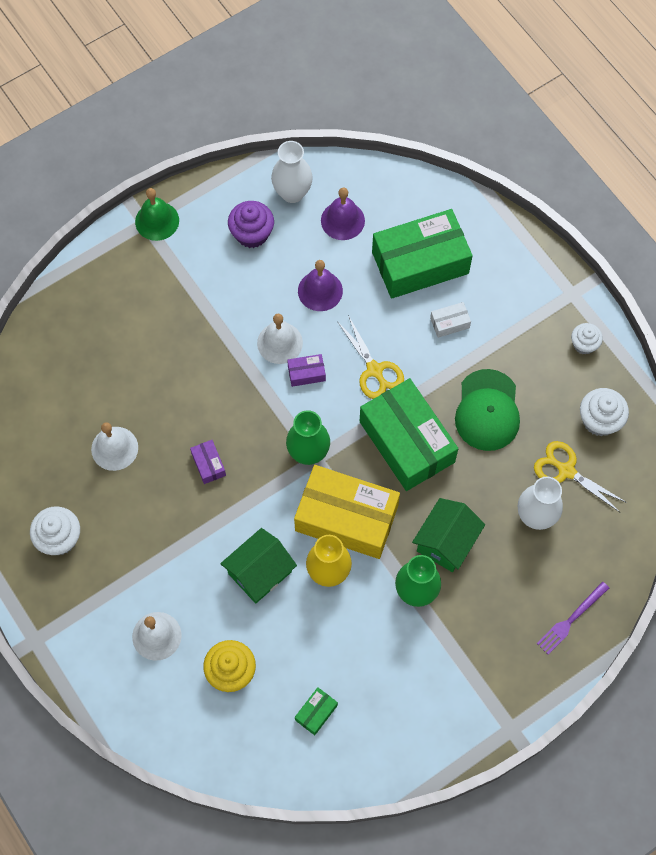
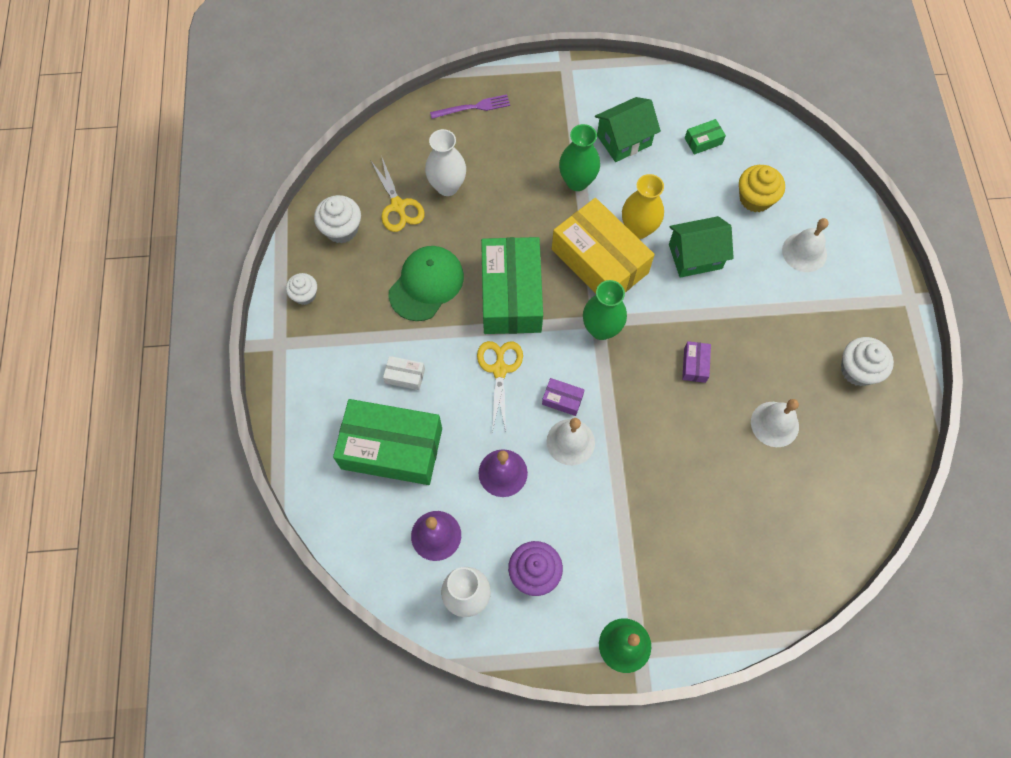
camera: 150 degrees left, 0 degrees up
green house [412,498,485,572] -> green house moved to [595,97,661,162]

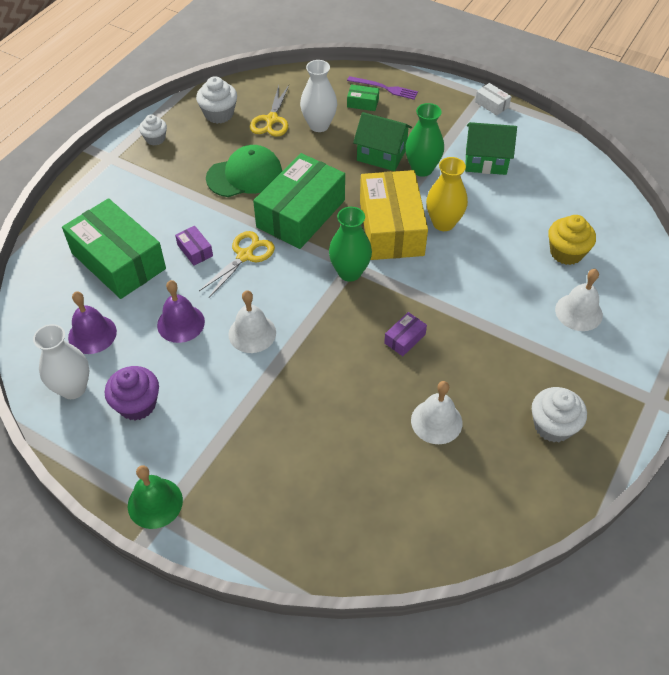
camera: 35 degrees right, 15 degrees down
white box [383,356,425,390] -> white box moved to [475,83,511,116]
purple box [542,378,585,416] -> purple box moved to [175,226,213,266]
green house [669,216,734,278] -> green house moved to [353,112,412,171]
green box [685,119,726,155] -> green box moved to [347,84,379,111]

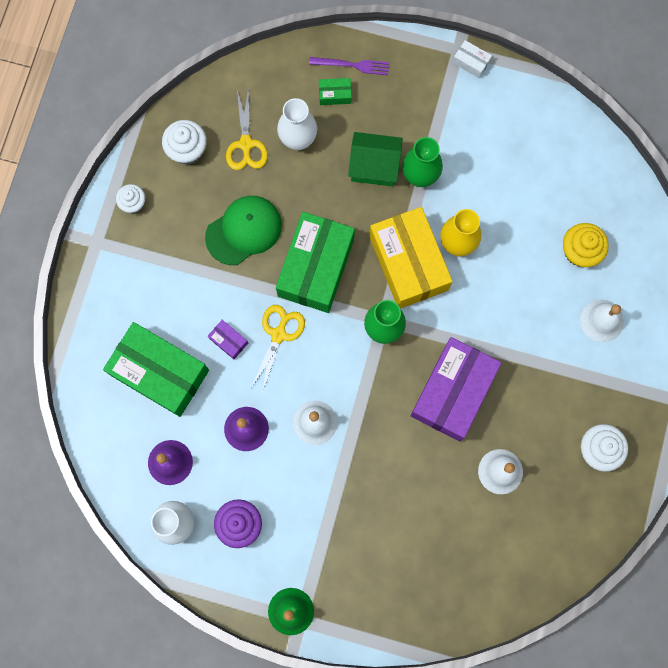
camera: 15 degrees left, 25 degrees up
purple box [384,312,427,356] -> purple box [411,337,501,441], size x2.48
green house [465,122,517,175] -> none

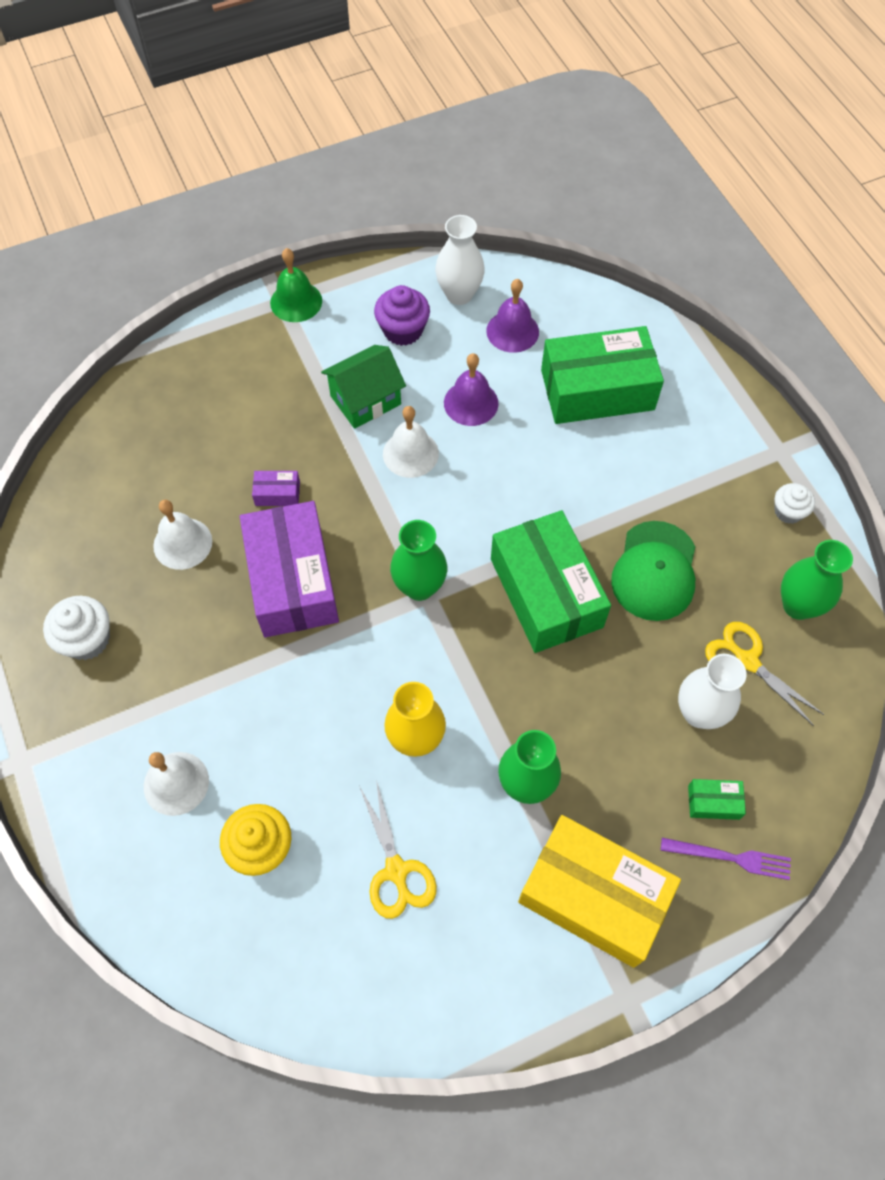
camera: 140 degrees right, 15 degrees down
white cupcake [162,120,207,164] -> green vase [781,540,853,620]
purple box [208,320,248,359] -> purple box moved to [252,471,300,506]
yellow scissors [250,305,305,393] -> yellow scissors moved to [359,780,437,919]
purple fork [309,57,389,75] -> purple fork turned 135 degrees counterclockwise [661,838,791,880]
green box [319,78,352,105] -> green box turned 45 degrees clockwise [688,779,746,820]
green house [348,132,403,187] -> green house moved to [321,345,406,429]
yellow box [369,207,453,309] -> yellow box moved to [518,815,681,968]
white box [453,40,492,78] -> none

